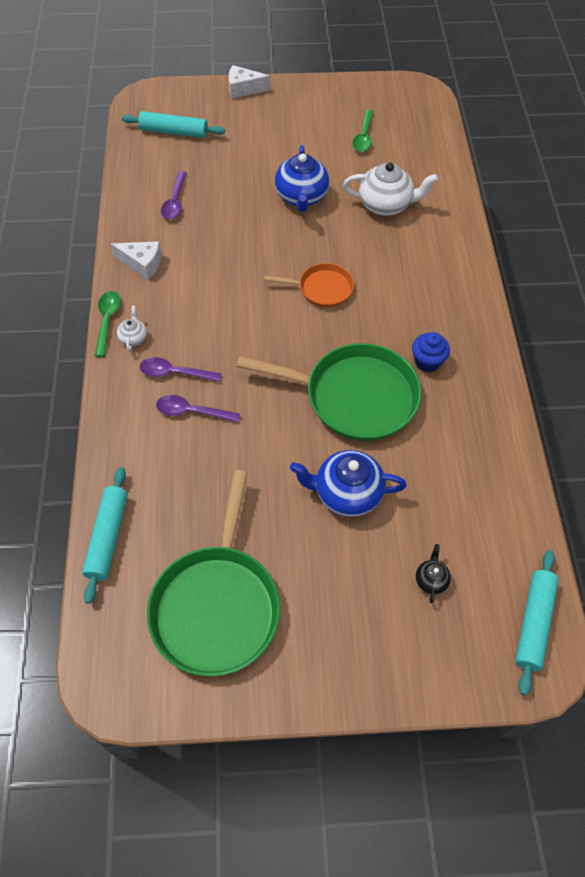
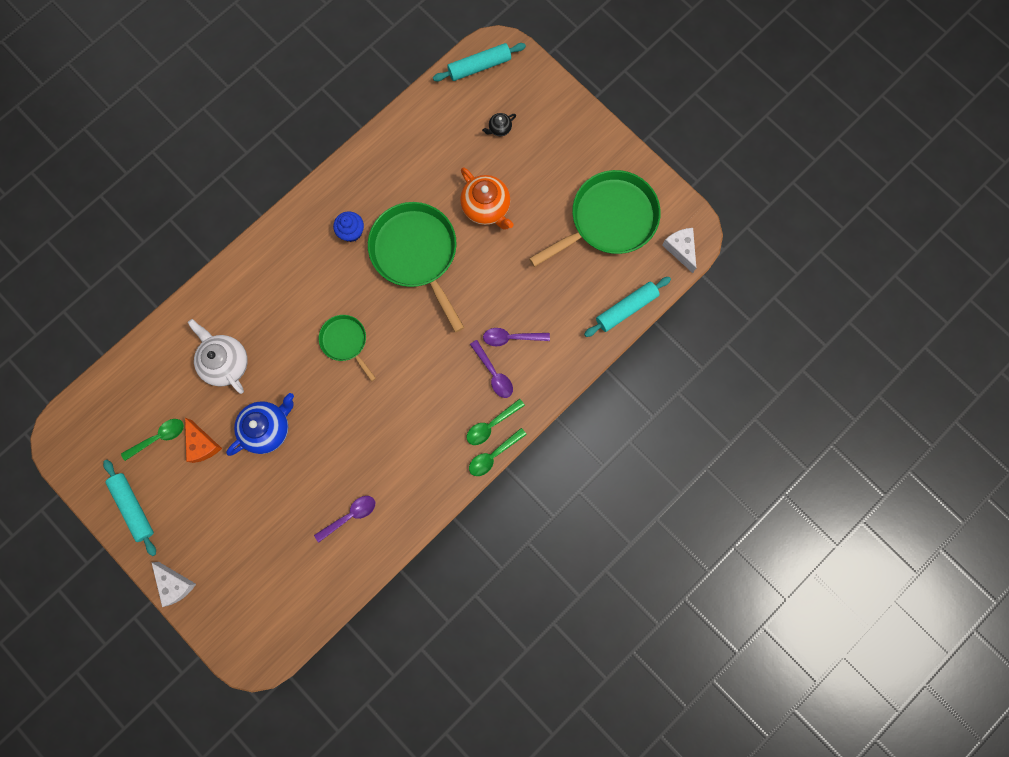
camera: 130 degrees left, 20 degrees up
white cheese [111,241,162,280] -> white cheese moved to [662,228,696,273]
white teapot [117,306,147,351] -> green spoon [467,399,525,445]
turquoise rolling pin [122,111,225,138] -> turquoise rolling pin moved to [103,460,156,556]
purple spoon [156,395,240,423] -> purple spoon turned 120 degrees clockwise [483,328,550,347]
orange pan [264,263,354,307] -> green pan [319,315,376,382]
blue teapot [290,450,407,517] -> orange teapot [460,167,514,229]
none -> orange cheese [185,418,222,463]

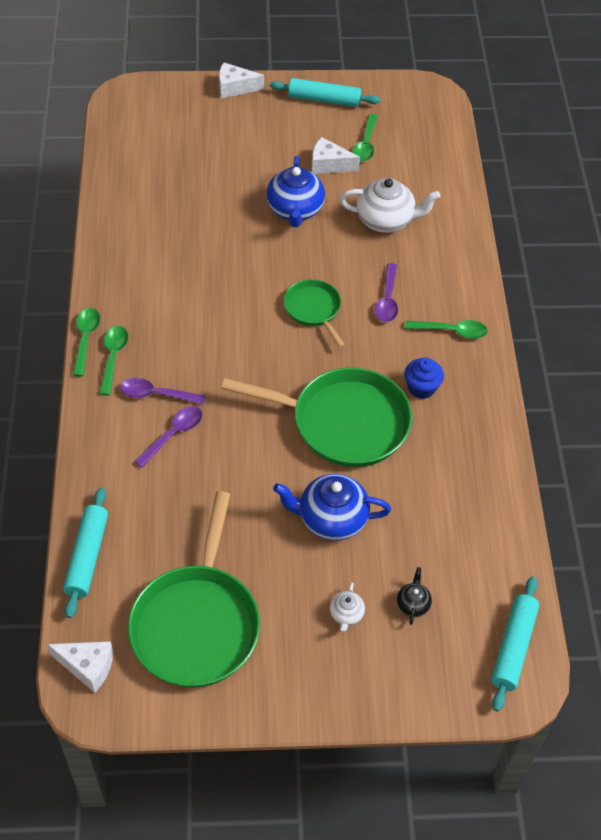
camera: 130 degrees right, 25 degrees down
orange cheese [185,418,222,463] -> white cheese [312,137,360,174]
purple spoon [314,496,375,542] -> purple spoon moved to [375,263,398,322]
green pan [319,315,376,382] -> green pan turned 120 degrees counterclockwise [284,279,345,348]
orange teapot [460,167,514,229] -> blue teapot [273,474,391,540]
none -> white teapot [330,582,365,632]
none -> green spoon [405,320,488,339]

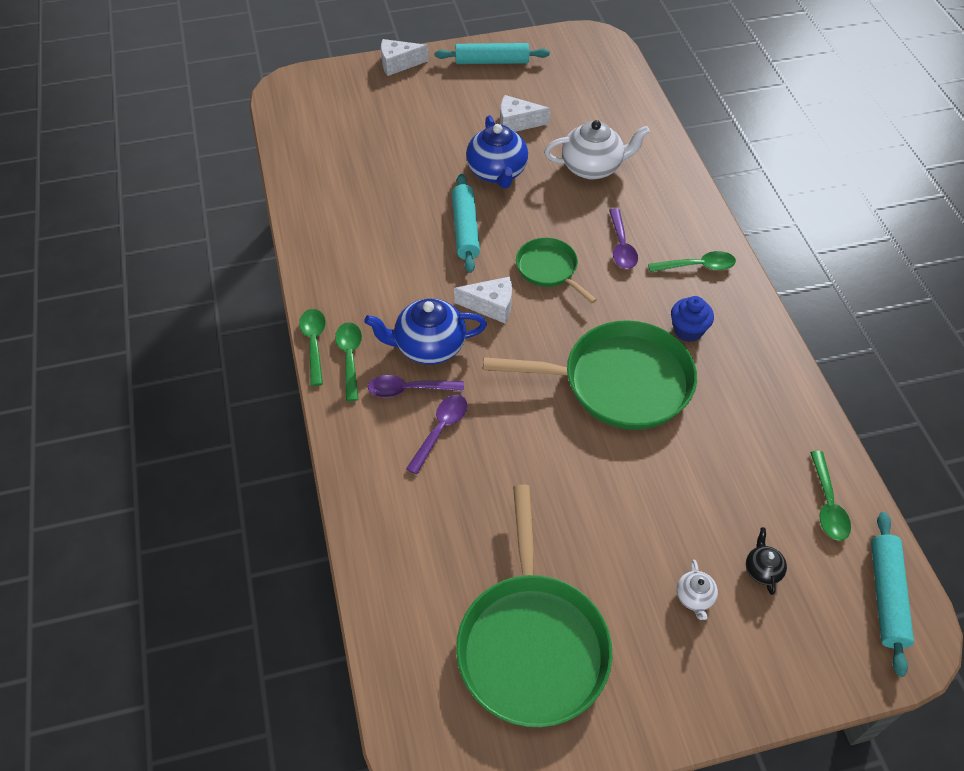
camera: 10 degrees left, 0 degrees up
white cheese [47,641,113,693] -> white cheese moved to [454,277,512,323]
turquoise rolling pin [63,487,108,618] -> turquoise rolling pin moved to [452,174,480,273]
blue teapot [273,474,391,540] -> blue teapot moved to [364,299,487,365]
green spoon [353,114,378,162] -> green spoon moved to [810,451,851,541]

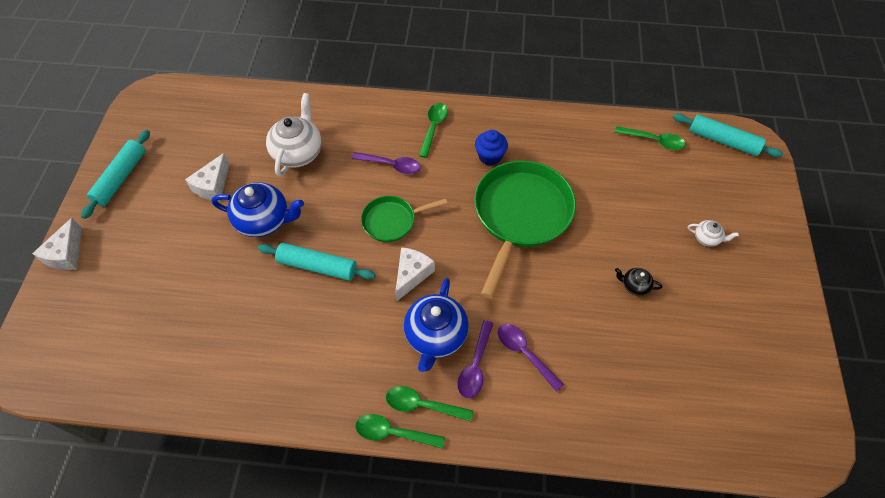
camera: 70 degrees left, 5 degrees up
green pan [456,484,612,727] -> none
black teapot [746,527,787,595] -> black teapot moved to [615,268,662,296]

